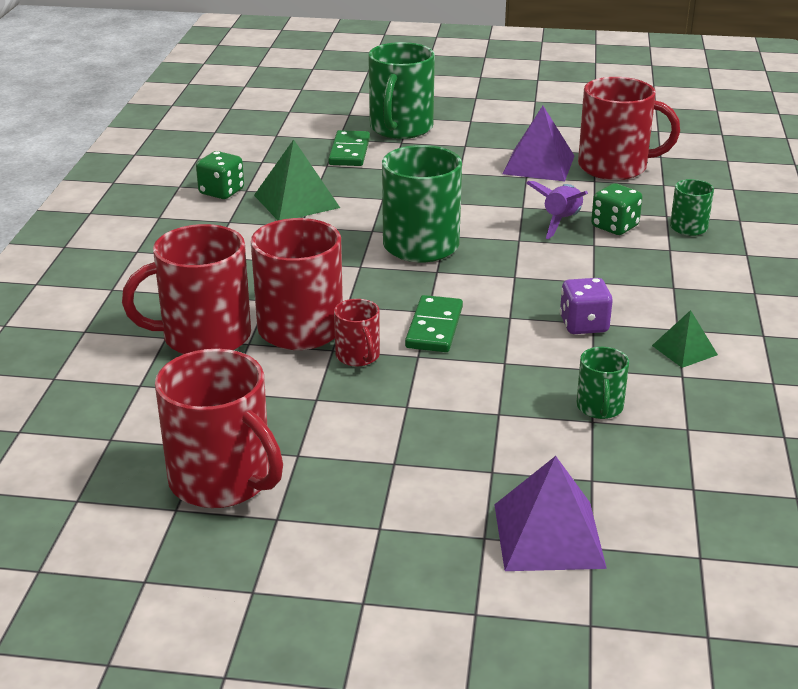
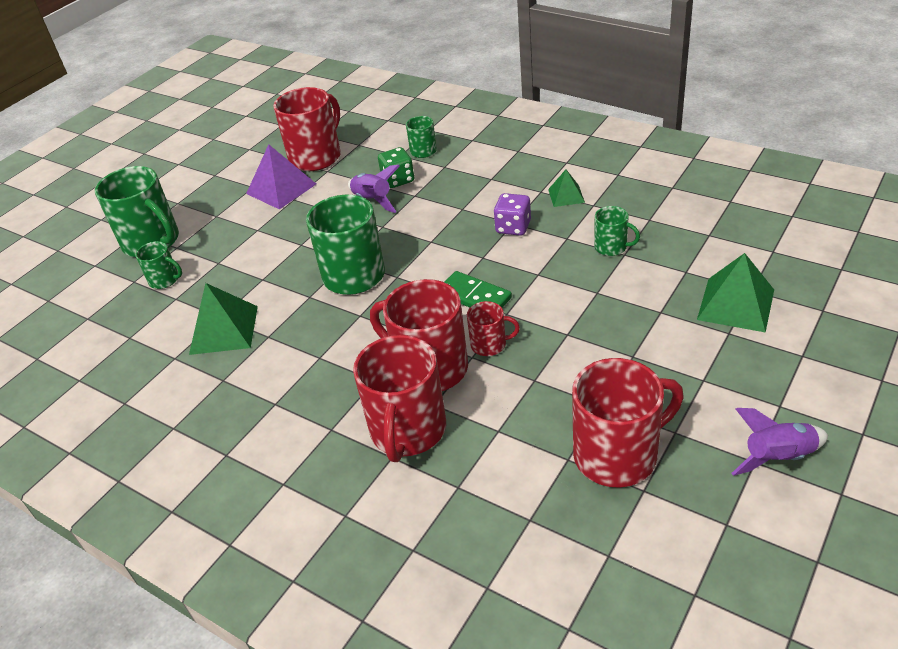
camera: 60 degrees left, 10 degrees up
green dice [196,151,244,199] -> none
green domino [328,130,370,166] -> green mug [136,241,182,289]
purple pyramid [494,456,607,571] -> green pyramid [697,253,774,333]
none -> purple rocket [731,408,828,476]

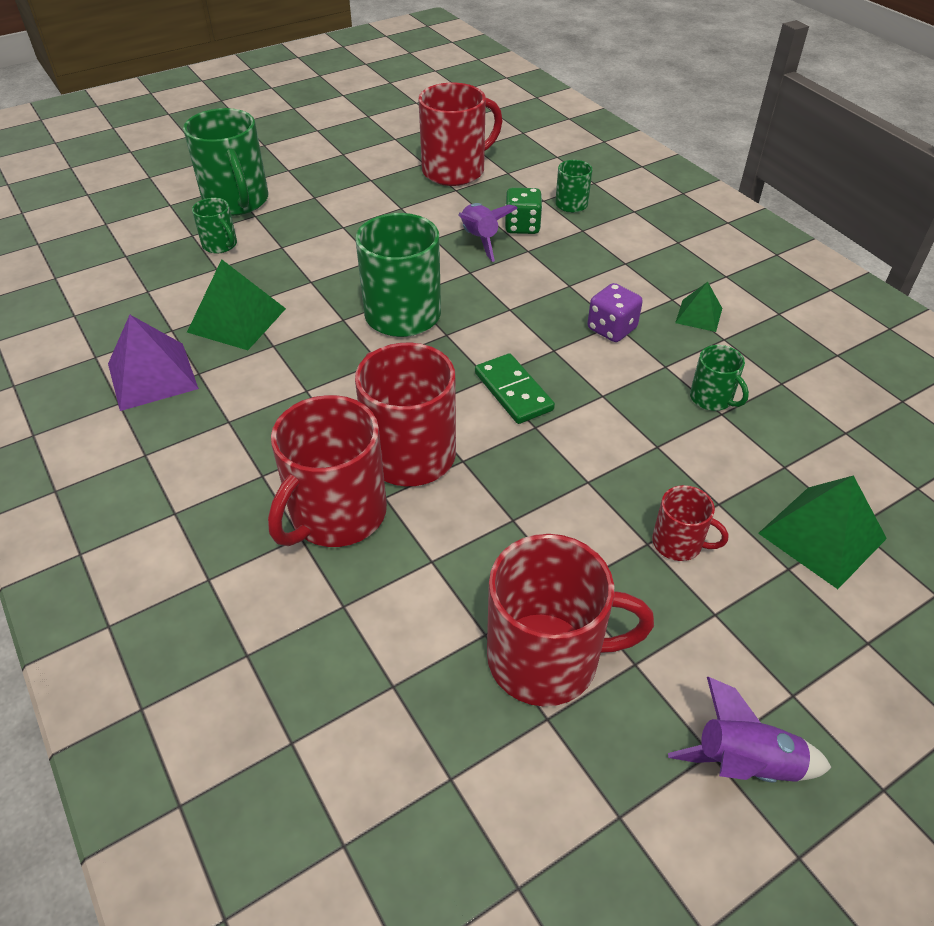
camera: 20 degrees right, 5 degrees up
purple pyramid [246,144,316,209] -> purple pyramid moved to [108,315,199,411]
red mug [467,301,520,356] -> red mug moved to [652,485,729,561]

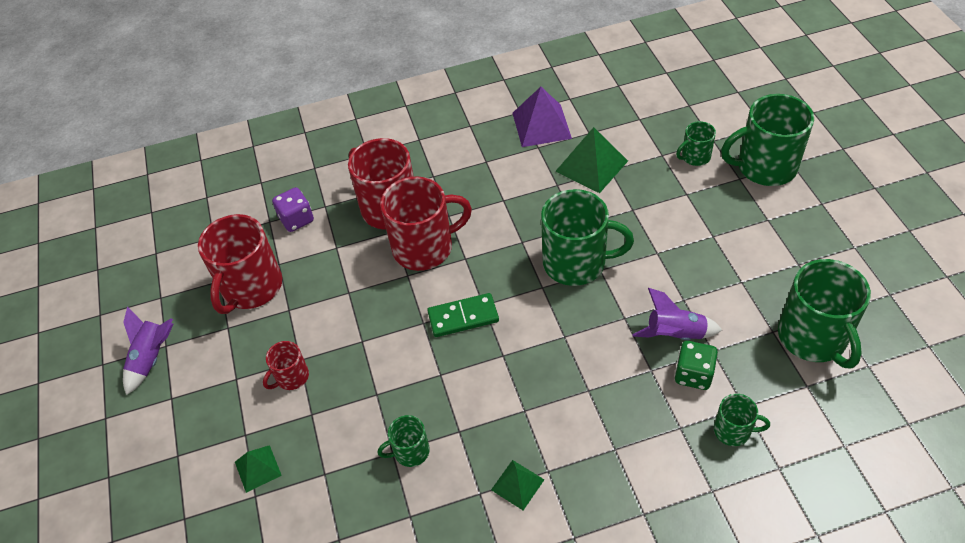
camera: 110 degrees right, 5 degrees up
red mug [419,83,503,186] -> green mug [778,259,871,369]
purple dice [587,283,643,342] -> purple dice moved to [272,187,314,232]
green pyramid [758,475,887,589] -> green pyramid [235,445,282,493], size x0.57

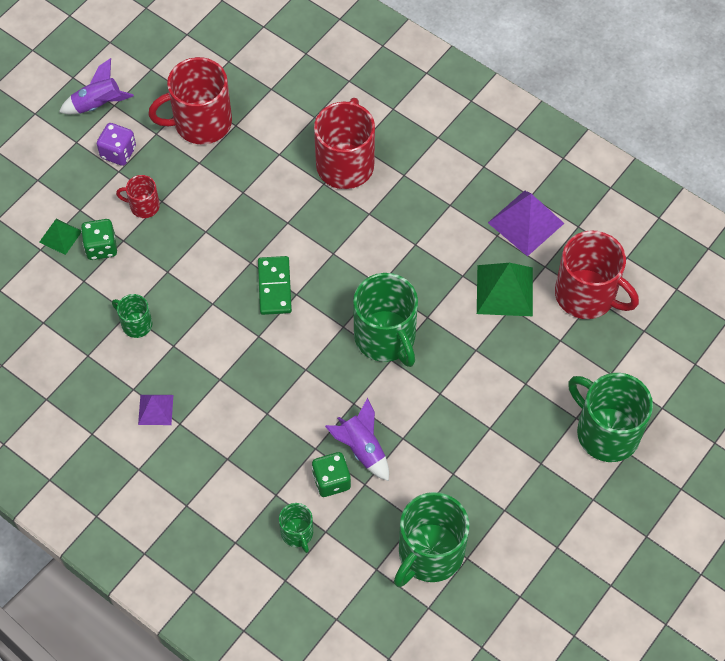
camera: 50 degrees right, 10 degrees up
purple dice [272,187,314,232] -> purple dice moved to [97,123,136,166]
red mug [380,176,472,271] -> red mug moved to [555,230,639,319]
green domino [427,293,499,337] -> green domino turned 45 degrees clockwise [258,256,292,315]
green pyramid [491,460,544,510] -> purple pyramid [138,395,173,425]
green mug [676,121,716,166] -> none
none -> green dice [81,219,117,260]

